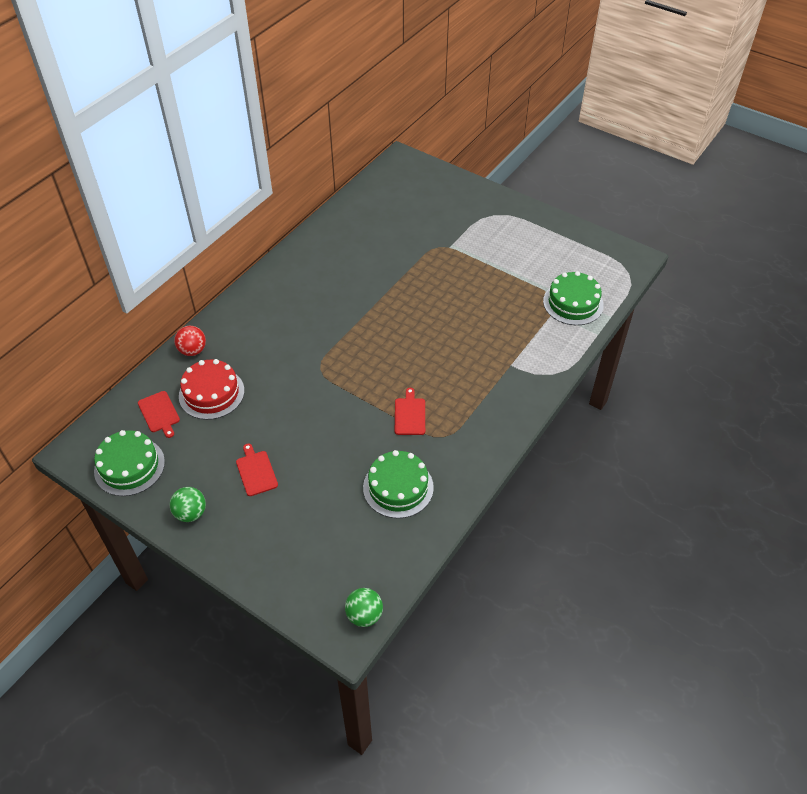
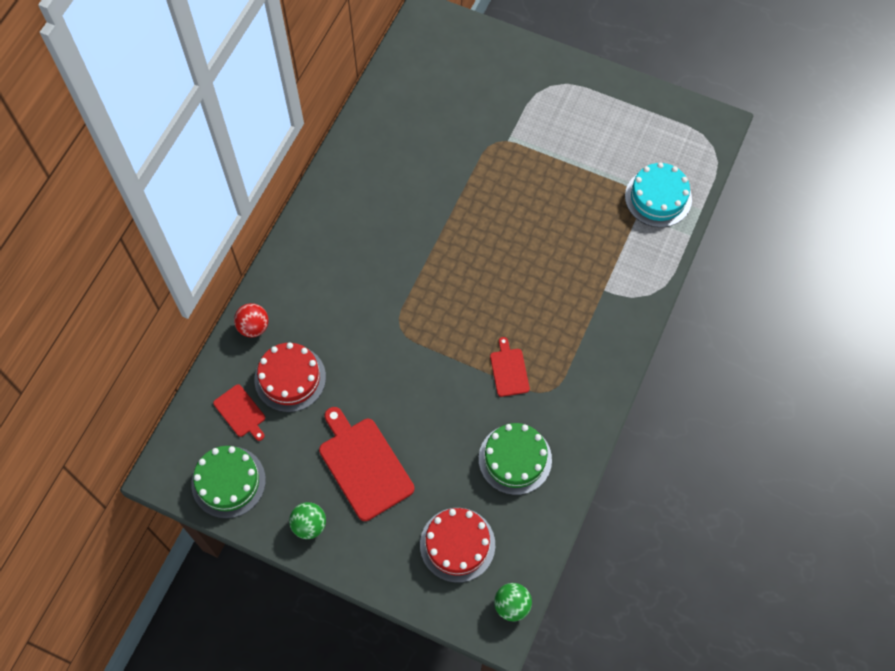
camera: 10 degrees left, 15 degrees up
red cutting board [236,444,278,496] -> red cutting board [319,407,414,521], size x1.87
green cake [543,271,604,325] -> turquoise cake [625,162,692,227]
none -> red cake [420,508,495,583]

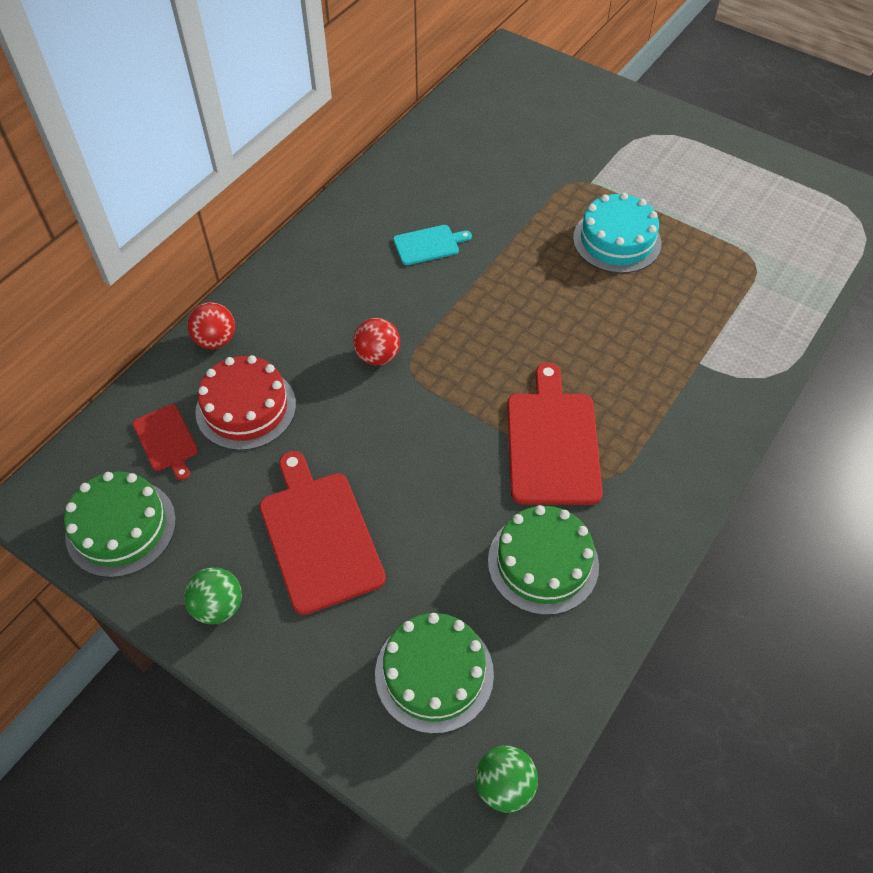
camera: 10 degrees right, 10 degrees down
red cake [420,508,495,583] -> green cake [375,613,494,734]
red cutting board [490,337,530,397] -> red cutting board [507,362,603,505], size x1.87
turquoise cake [625,162,692,227] -> turquoise cake moved to [573,193,661,273]
none -> red ball [353,318,400,365]
none -> turquoise cutting board [393,225,472,265]

